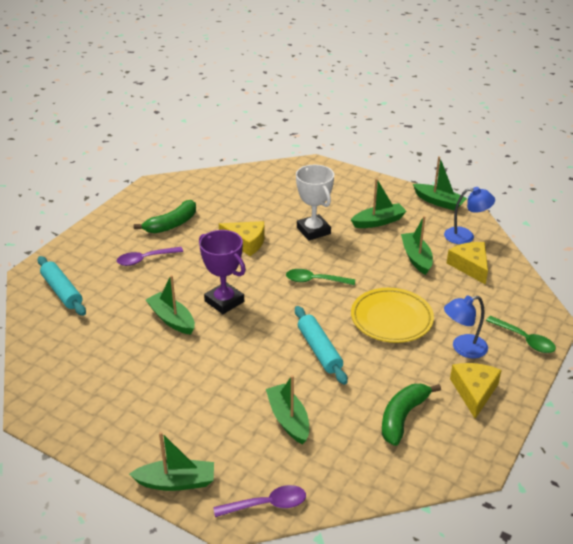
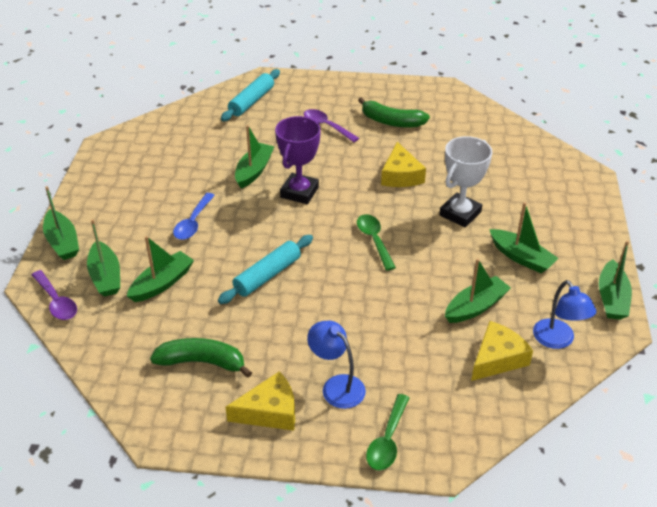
camera: 65 degrees right, 5 degrees up
yellow plate [351,288,434,343] -> none
none -> green boat [87,219,120,297]
none -> blue spoon [173,193,215,240]

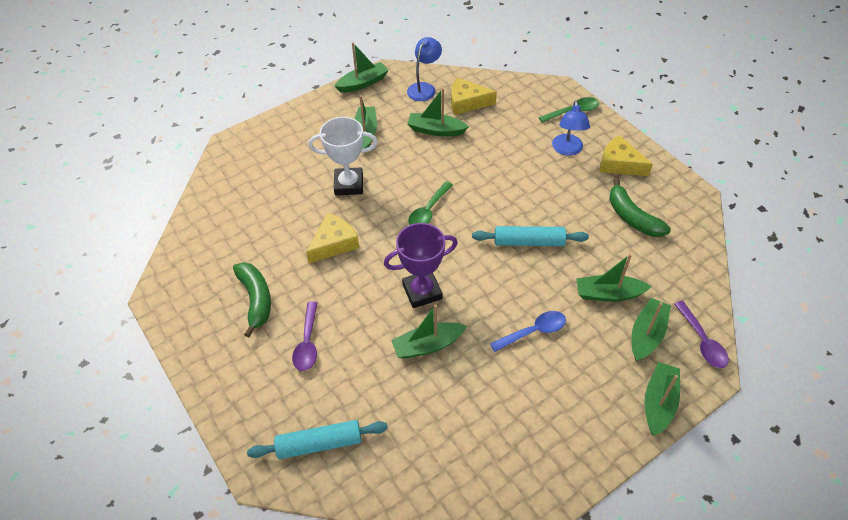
camera: 130 degrees left, 10 degrees up
purple spoon [32,270,77,320] -> purple spoon turned 150 degrees clockwise [674,301,729,368]

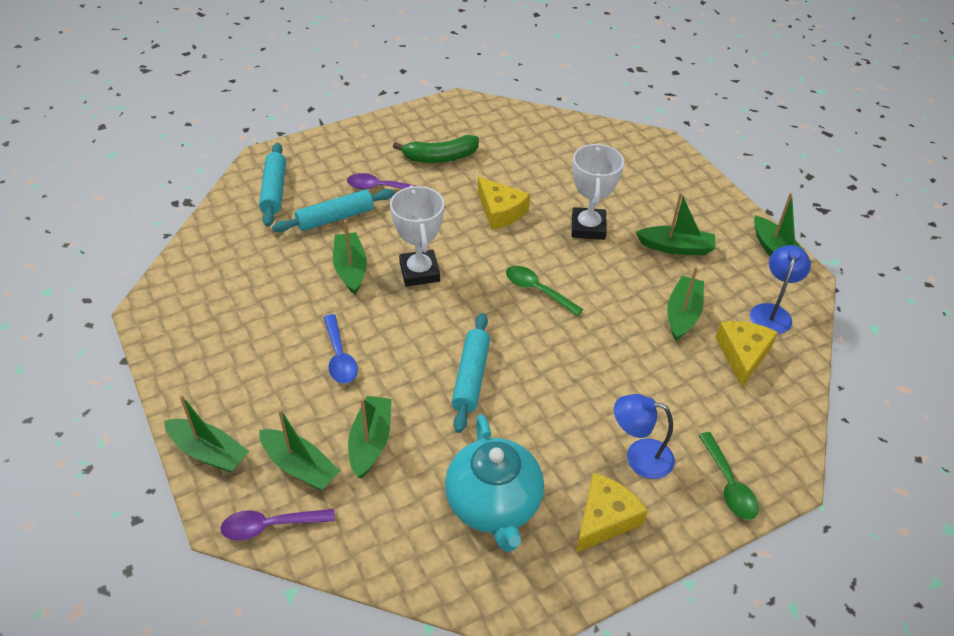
camera: 95 degrees right, 5 degrees down
purple trophy [384,223,458,308] -> white trophy [390,185,444,287]
blue lamp [407,37,442,101] -> blue lamp turned 105 degrees counterclockwise [750,245,811,334]
green banana [609,178,671,237] -> turquoise teapot [445,414,544,552]
none -> turquoise rolling pin [272,189,394,232]

